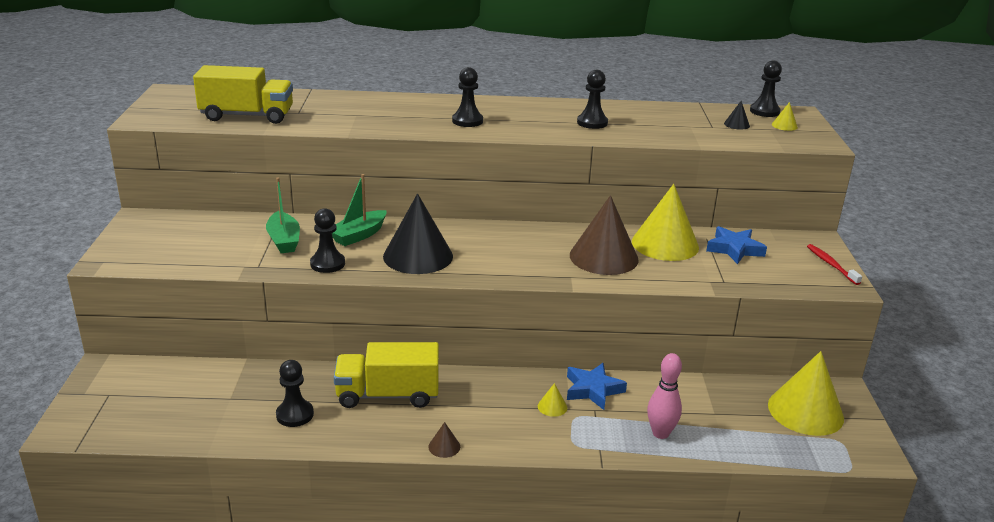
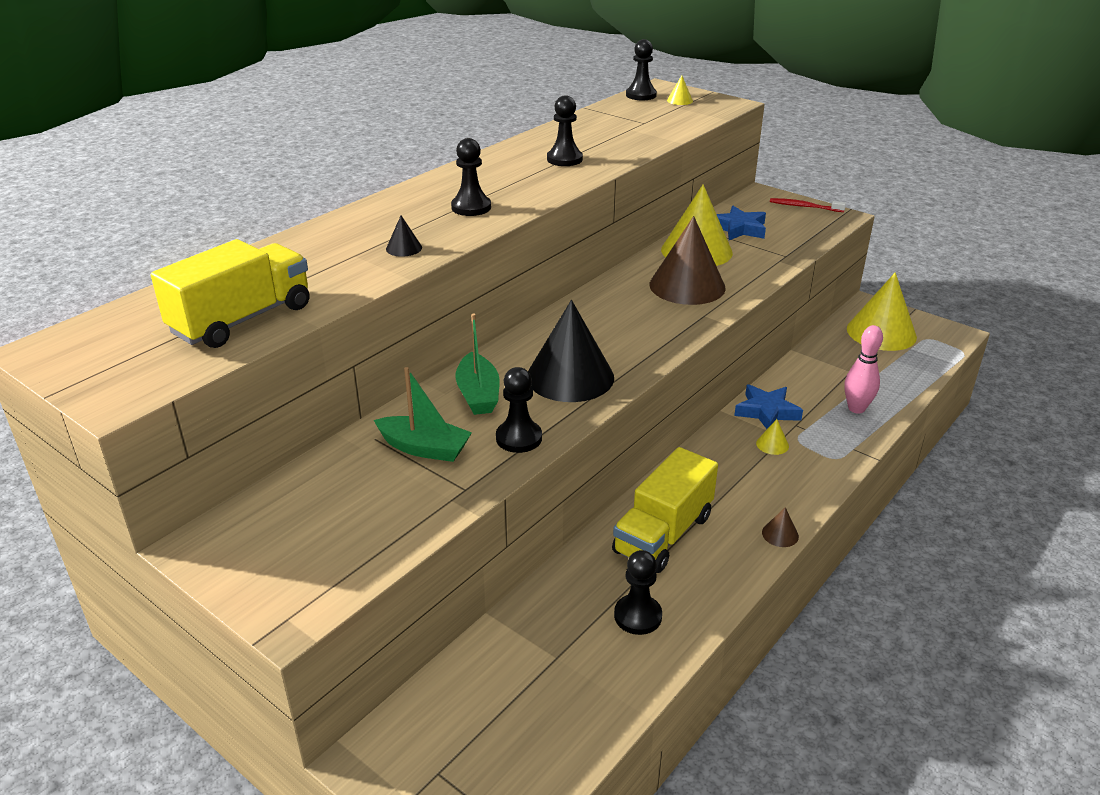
camera: 50 degrees left, 5 degrees up
black cone [724,101,750,130] -> black cone moved to [386,216,422,257]

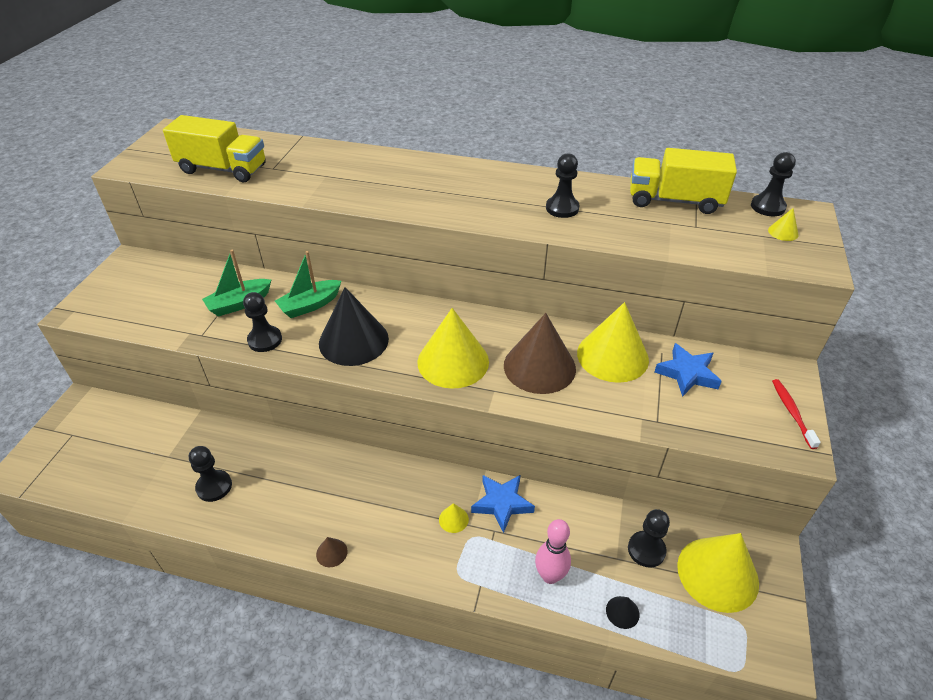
camera: 65 degrees right, 10 degrees up
green boat [374,367,472,462] -> green boat turned 60 degrees clockwise [202,250,271,317]
black cone [386,216,422,257] -> black cone moved to [606,596,640,629]
black pawn [451,138,491,216] -> black pawn moved to [628,509,670,568]
yellow truck [612,447,718,573] -> yellow truck moved to [630,148,737,214]
none -> yellow cone [417,308,489,389]

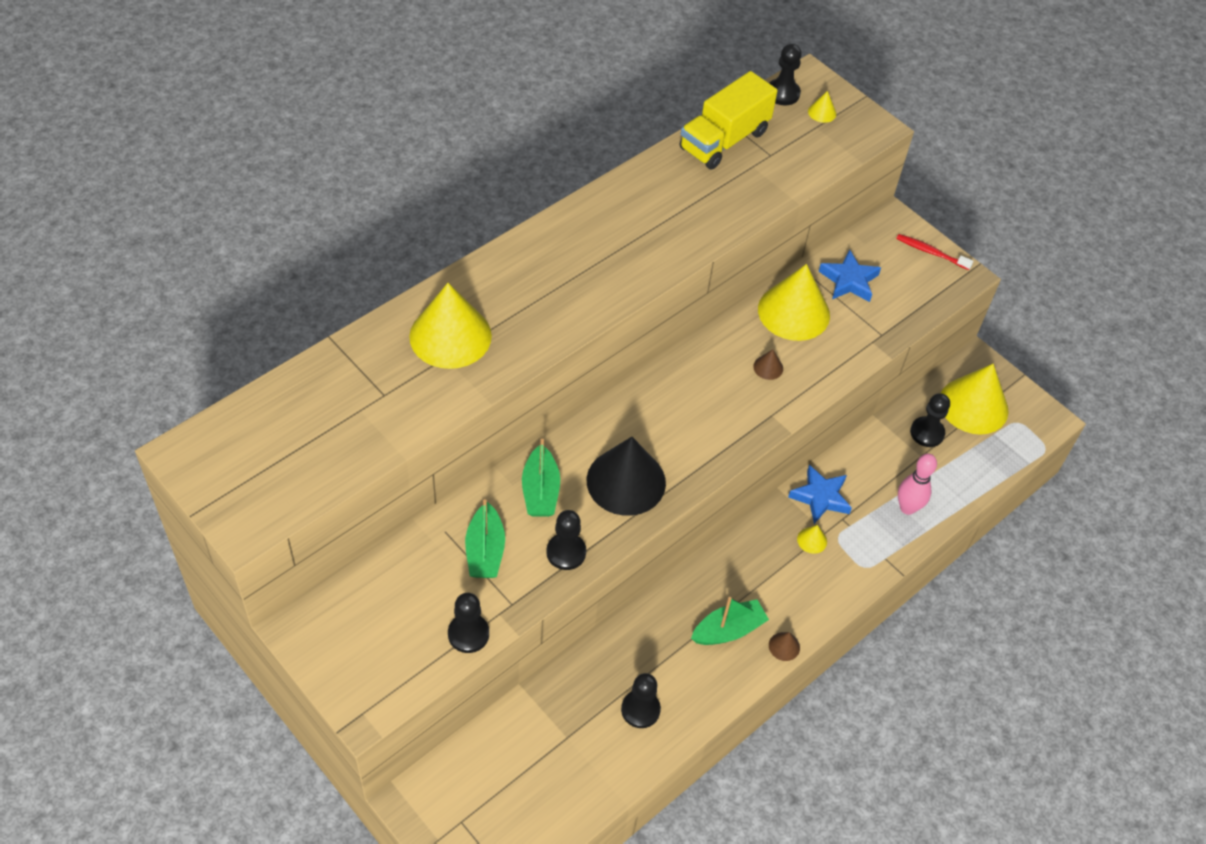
camera: 60 degrees left, 10 degrees up
yellow truck [163,115,266,182] -> none
yellow cone [417,308,489,389] -> yellow cone moved to [409,283,492,369]
brown cone [504,313,576,394] -> brown cone [753,349,783,380], size x0.40
black pawn [546,153,580,218] -> black pawn moved to [448,593,489,653]
black cone [606,596,640,629] -> none
none -> green boat [691,597,769,645]

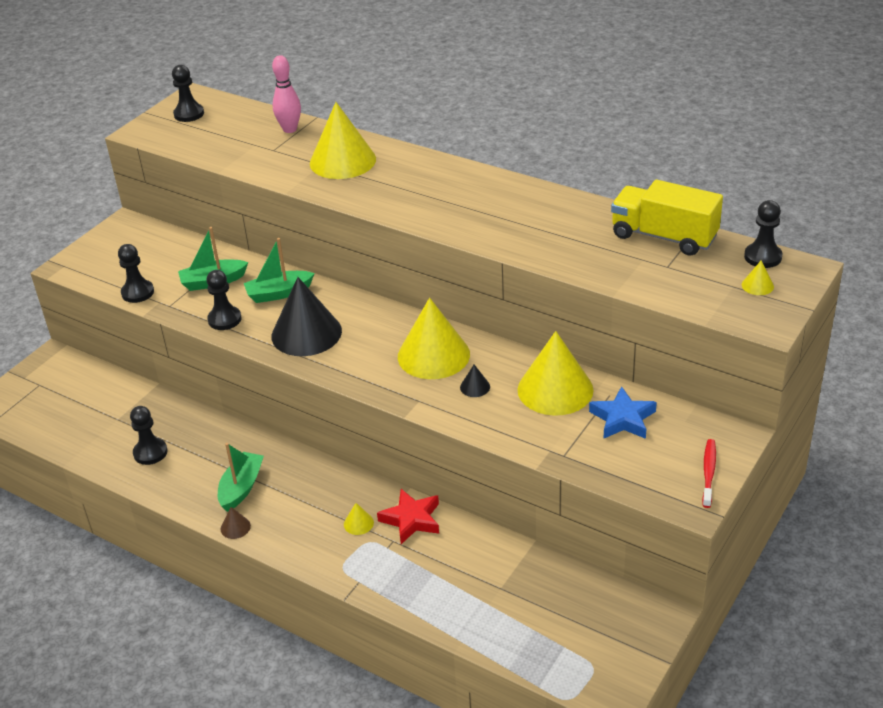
camera: 80 degrees right, 15 degrees down
green boat [691,597,769,645] -> green boat turned 120 degrees counterclockwise [218,443,264,512]
brown cone [753,349,783,380] -> black cone [460,365,490,397]
blue star [788,465,852,524] -> red star [377,489,439,544]
pink bowling pin [898,454,937,515] -> pink bowling pin moved to [272,55,301,133]
black pawn [910,393,950,447] -> black pawn moved to [172,65,204,122]
yellow cone [941,364,1009,435] -> yellow cone moved to [398,298,470,379]

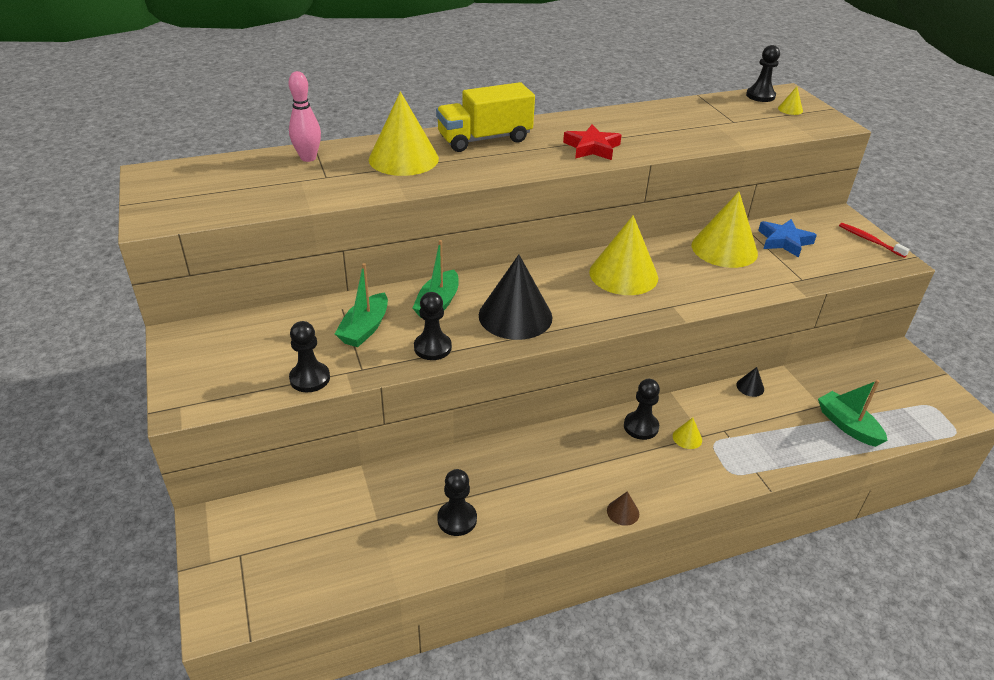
camera: 55 degrees left, 0 degrees up
black pawn [172,65,204,122] -> black pawn moved to [624,379,660,440]
green boat [218,443,264,512] -> green boat moved to [818,380,888,447]
red star [377,489,439,544] -> red star moved to [563,124,622,160]
black cone [460,365,490,397] -> black cone moved to [736,367,764,397]
yellow truck [611,180,723,256] -> yellow truck moved to [436,82,535,152]

